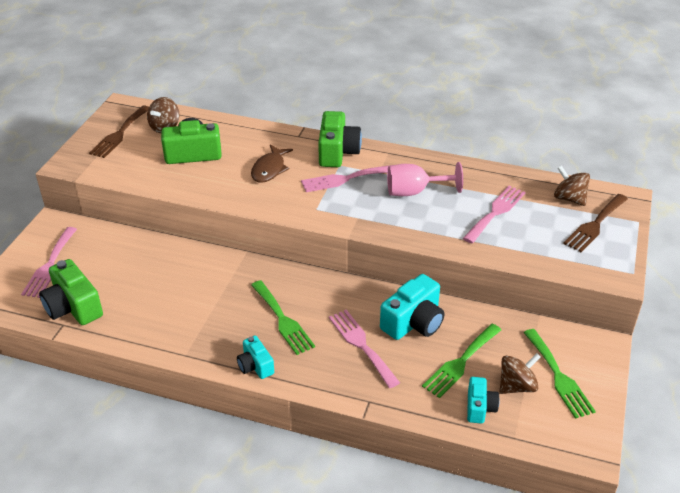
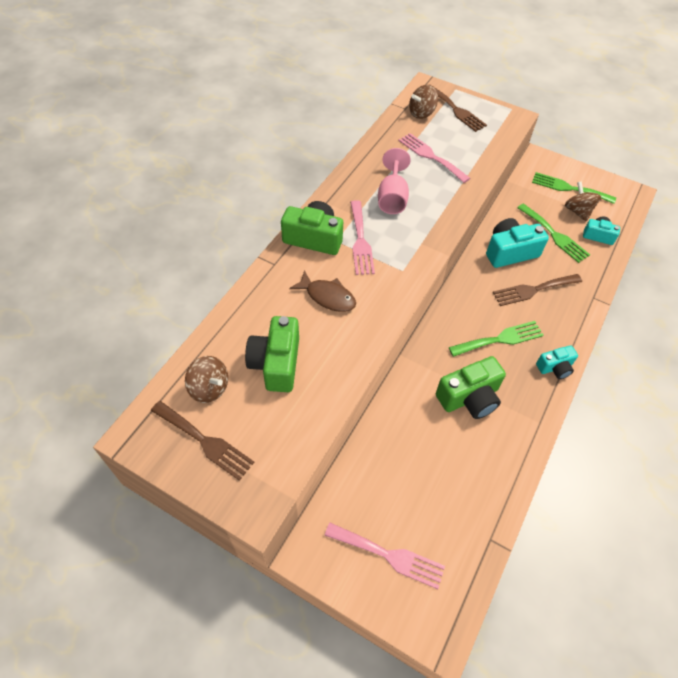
camera: 80 degrees left, 15 degrees up
green camera [39,259,103,325] -> green camera moved to [436,356,506,419]
pink fork [329,310,400,388] -> brown fork [493,274,582,306]
turquoise camera [380,274,445,340] -> turquoise camera turned 75 degrees counterclockwise [486,218,549,268]
green fork [523,329,596,419] -> green fork turned 150 degrees counterclockwise [532,172,616,204]

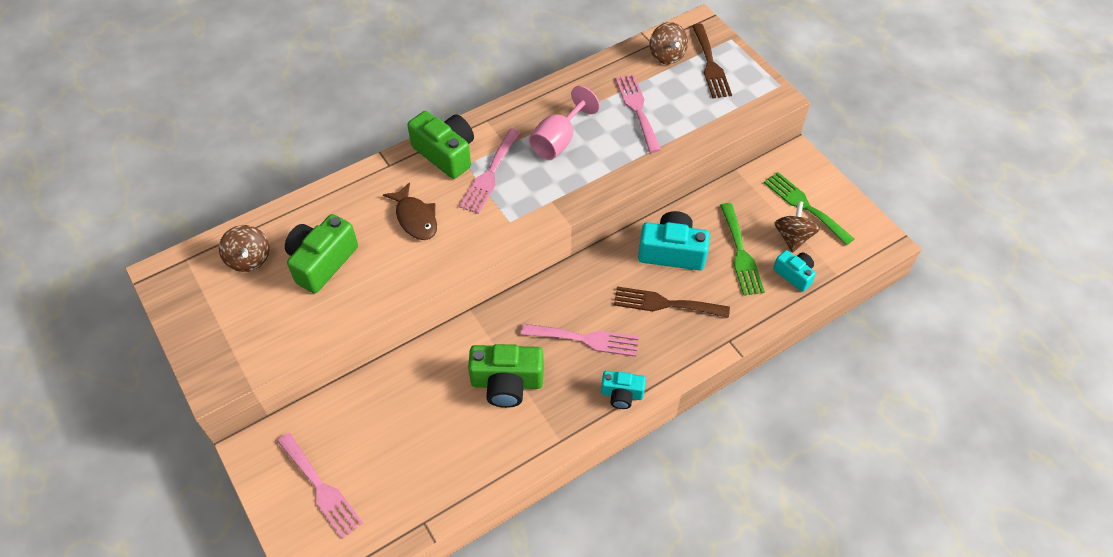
camera: 30 degrees right, 0 degrees up
brown fork [151,401,255,481] -> none
brown spinning top [409,85,438,119] -> brown spinning top turned 105 degrees counterclockwise [650,22,688,64]
green fork [449,321,544,357] -> pink fork [521,324,639,357]

